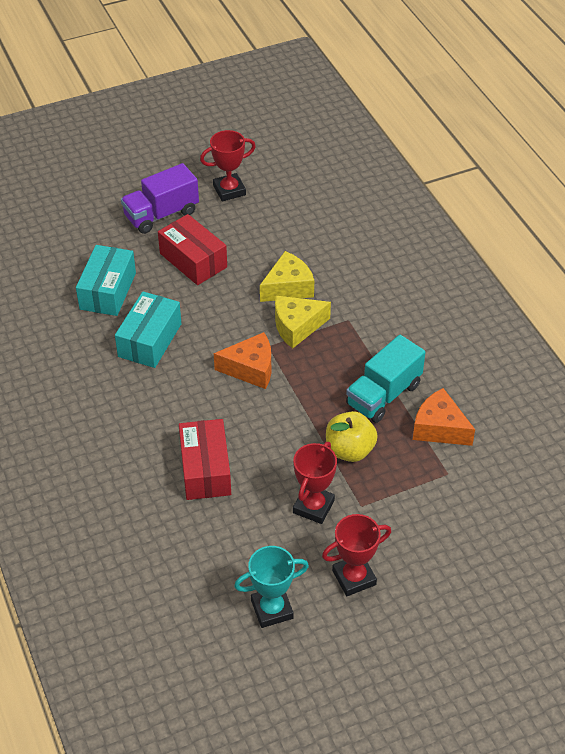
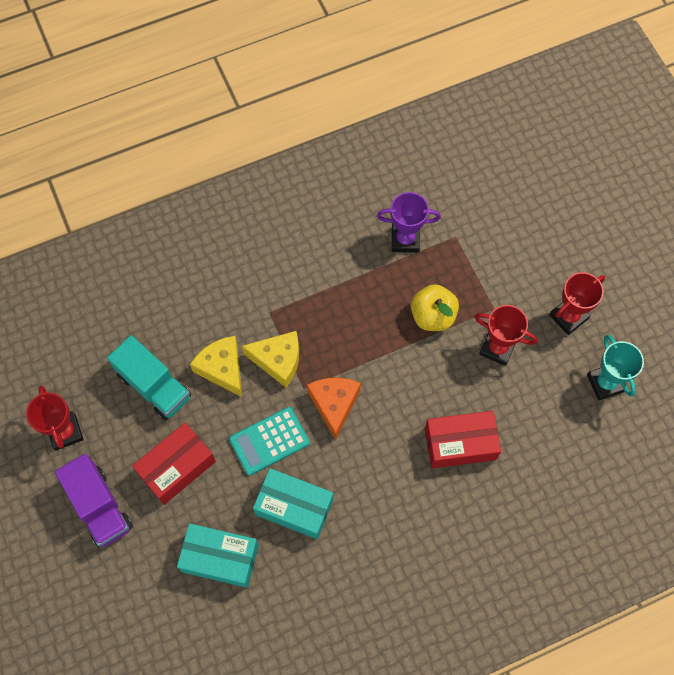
camera: 90 degrees left, 20 degrees up
yellow cheese [275,296,331,349] -> yellow cheese turned 60 degrees counterclockwise [242,331,299,388]
red trophy [322,514,391,596] -> red trophy turned 75 degrees clockwise [549,272,605,335]
turquoise truck [346,335,425,423] -> turquoise truck moved to [107,335,191,420]
orange cheese [413,388,475,446] -> purple trophy [377,192,441,253]
none -> turquoise calculator [229,407,310,475]

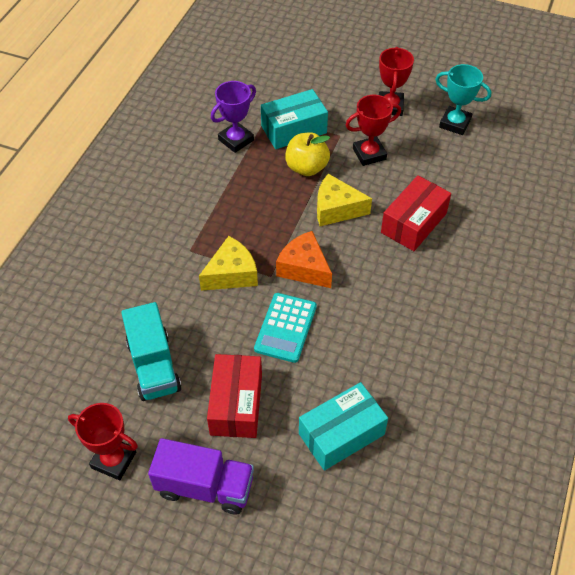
camera: 45 degrees left, 15 degrees down
turquoise truck [107,335,191,420] -> turquoise truck turned 75 degrees clockwise [121,302,182,401]
yellow cheese [190,336,242,397] -> yellow cheese moved to [317,174,372,226]
turquoise box [253,468,333,539] -> turquoise box moved to [261,89,328,149]

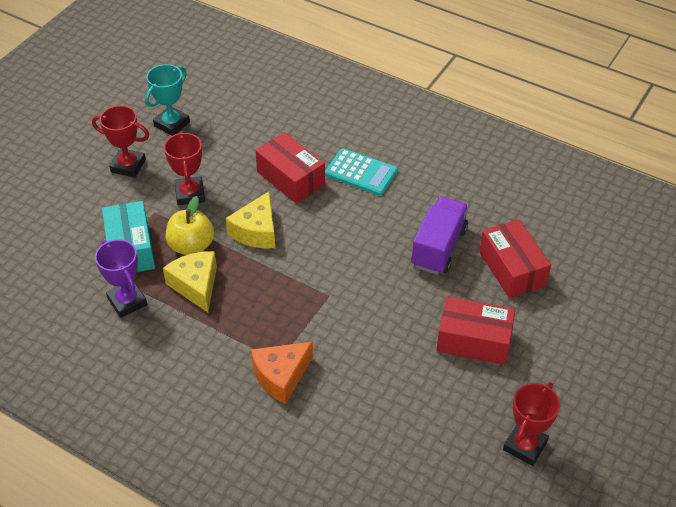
camera: 80 degrees left, 5 degrees down
turquoise truck [121,302,182,401] -> none
purple truck [148,438,254,514] -> purple truck moved to [411,197,469,275]
yellow cheese [199,236,258,291] -> yellow cheese moved to [163,251,217,312]
turquoise calculator [254,293,317,363] -> turquoise calculator moved to [325,148,398,196]
orange cheese [276,231,332,288] -> orange cheese moved to [251,341,313,404]
turquoise box [299,382,388,471] -> red box [479,219,551,298]

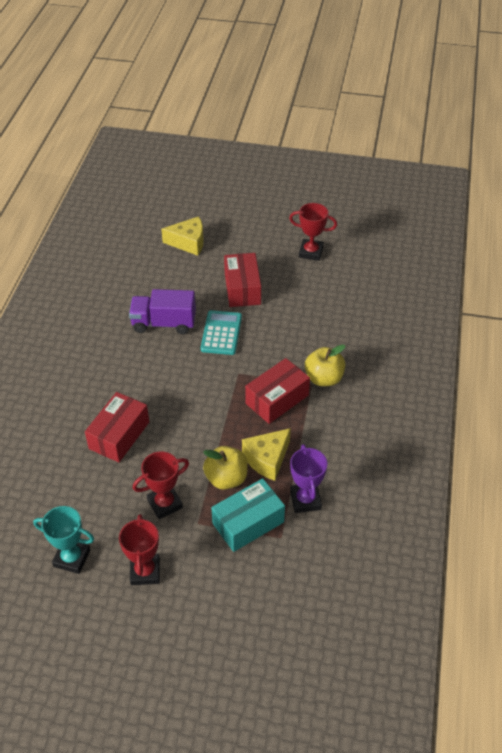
camera: 110 degrees left, 0 degrees up
purple trophy [95,239,147,318] -> purple trophy turned 45 degrees counterclockwise [290,444,327,513]
yellow cheese [226,191,275,249] -> yellow cheese moved to [161,216,204,256]
orange cheese [251,341,313,404] -> yellow apple [305,344,346,386]
turquoise calculator [325,148,398,196] -> turquoise calculator moved to [201,310,242,355]
red box [479,219,551,298] -> red box moved to [245,358,310,424]

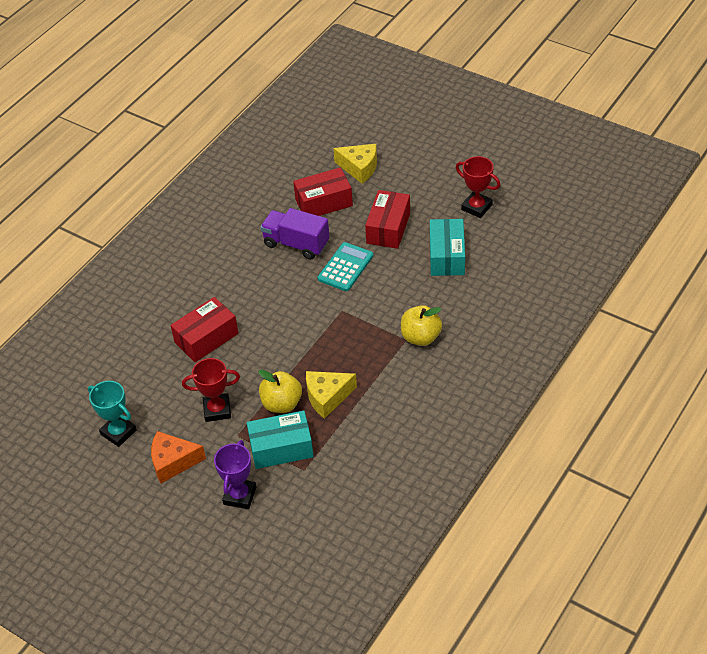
camera: 25 degrees right, 0 degrees up
red trophy [119,514,160,585] -> orange cheese [151,431,206,483]
red box [245,358,310,424] -> red box moved to [293,167,353,216]
purple trophy [290,444,327,513] -> purple trophy moved to [214,440,256,509]
none -> turquoise box [430,219,465,276]

